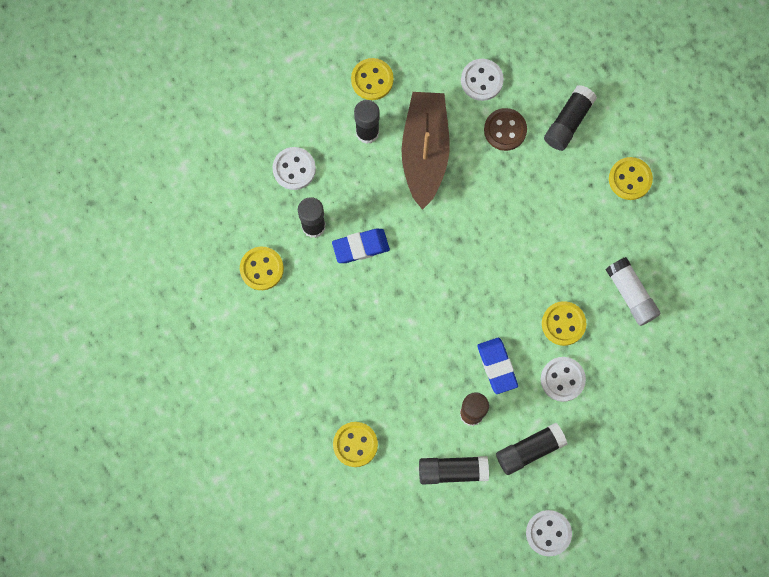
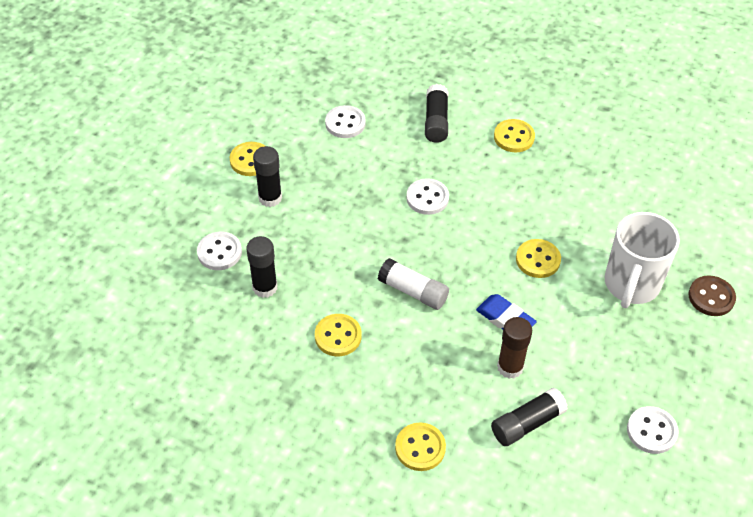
camera: 30 degrees left, 25 degrees down
yellow button [240,247,284,290] -> yellow button moved to [315,314,362,356]
blue eraser [332,229,390,263] -> none
brown boat [401,92,450,210] -> none
brown button [484,108,527,151] -> brown button moved to [688,275,736,316]
black glue stick [496,423,568,475] -> none
white button [541,357,586,402] -> white button moved to [406,178,449,215]
white glue stick [605,257,660,326] -> white glue stick moved to [378,258,449,310]
none -> white mug [605,212,680,308]

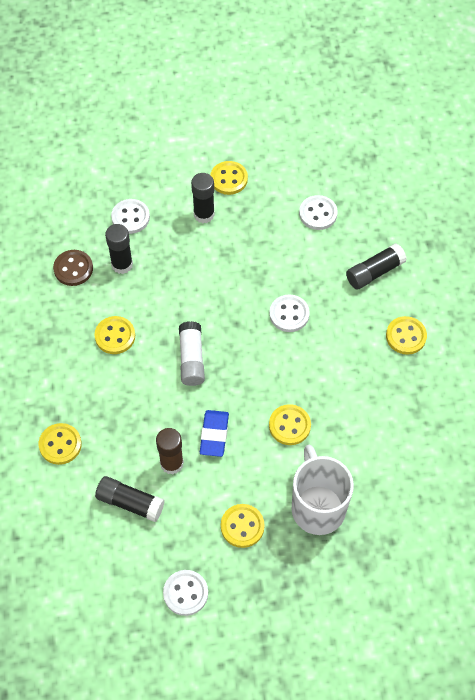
camera: 55 degrees right, 10 degrees up
white mug [605,212,680,308] -> white mug turned 90 degrees clockwise [292,445,354,535]
brown button [688,275,736,316] -> brown button moved to [53,250,93,286]
none -> yellow button [221,504,265,548]

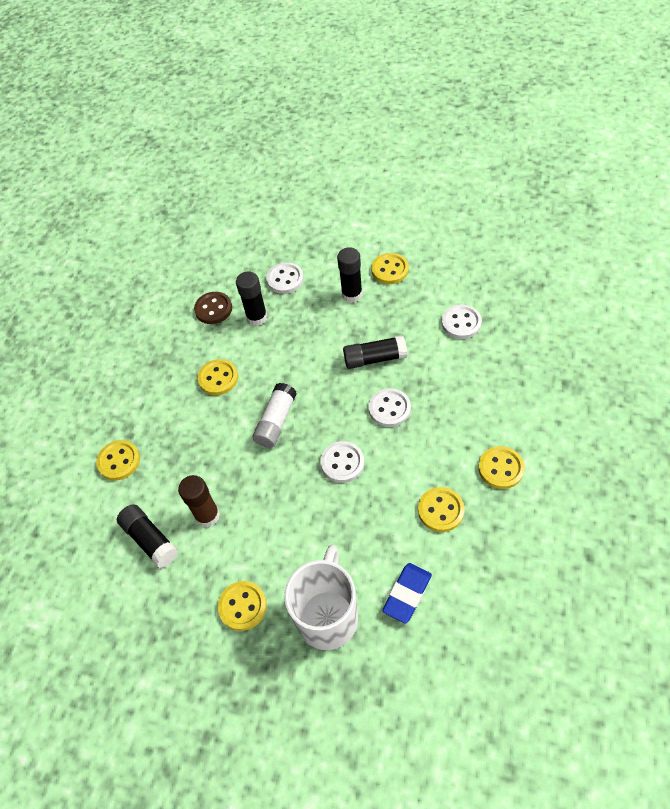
camera: 30 degrees right, 5 degrees down
white button [163,570,208,616] -> white button moved to [320,441,364,483]
blue eraser [200,410,229,457] -> blue eraser moved to [382,563,432,624]
yellow button [269,404,311,445] -> yellow button moved to [418,487,464,532]
black glue stick [346,243,407,290] -> black glue stick moved to [343,335,407,369]

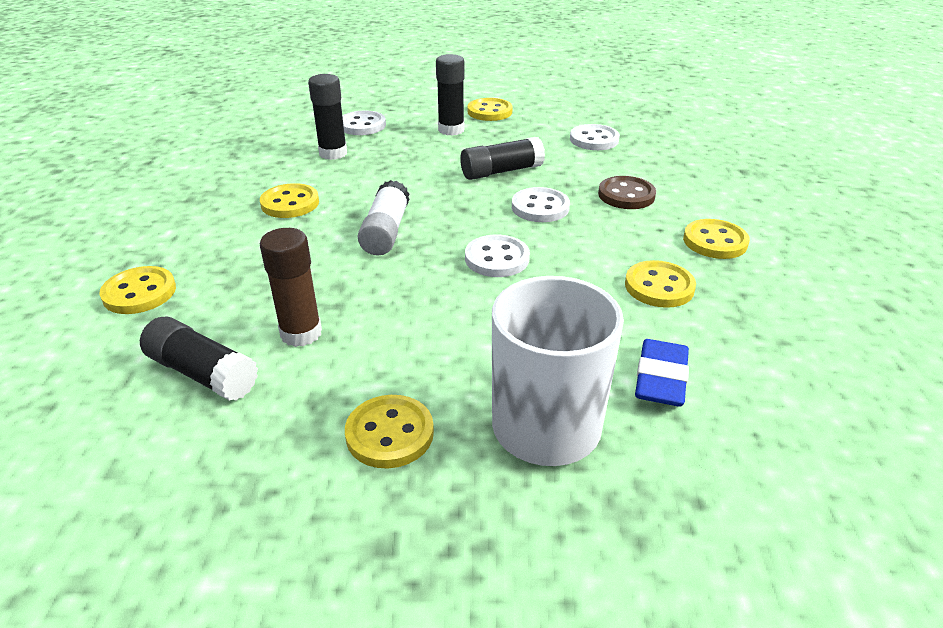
camera: 20 degrees left, 20 degrees down
brown button [194,292,232,324] -> brown button moved to [598,176,656,209]

